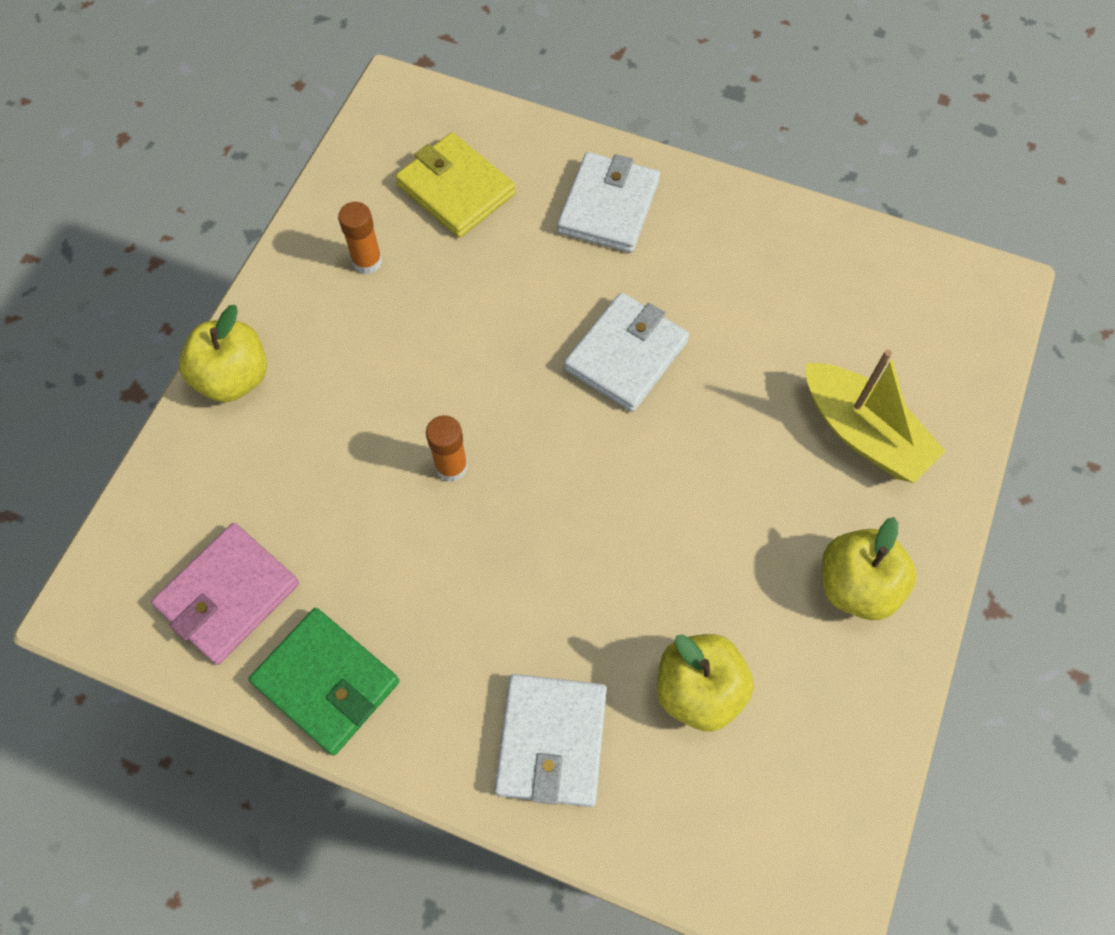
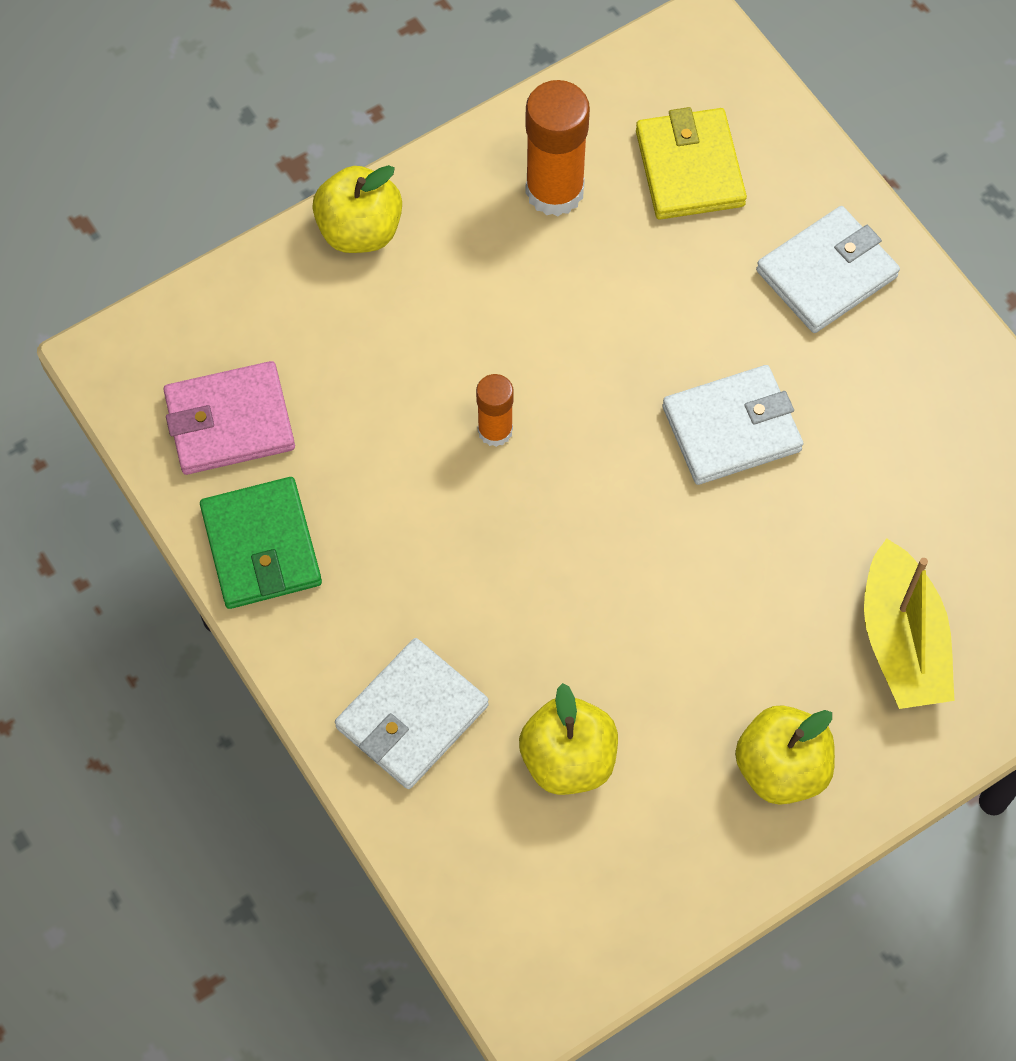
camera: 35 degrees right, 0 degrees up
orange glue stick [338,202,382,274] -> orange glue stick [525,80,590,216], size x1.75

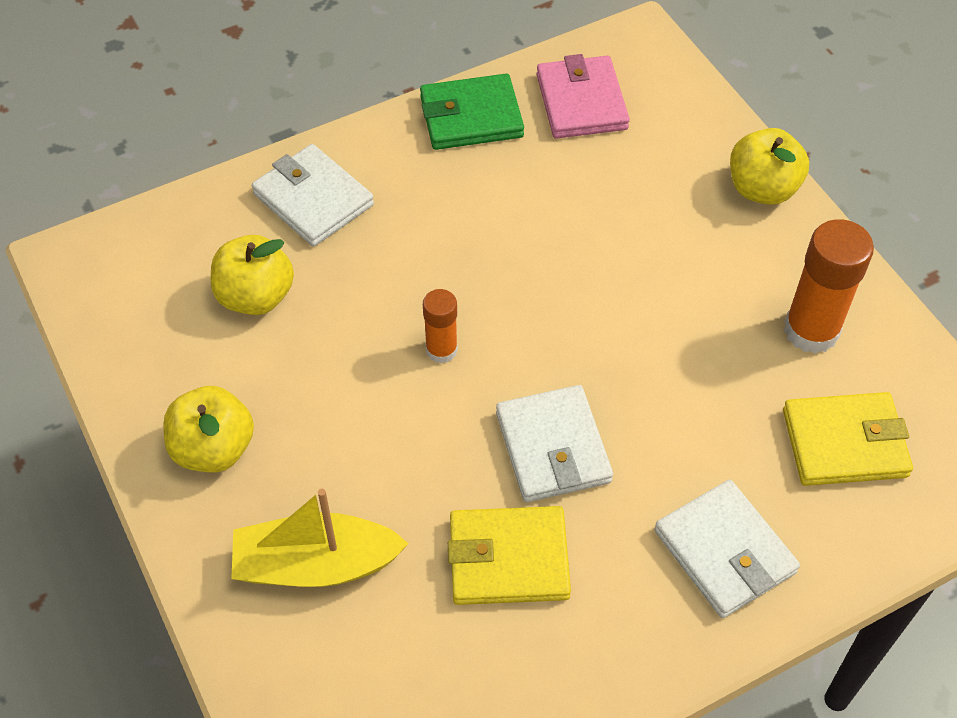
camera: 95 degrees right, 10 degrees down
orange glue stick [476,374,514,447] -> orange glue stick moved to [423,289,458,363]
none -> yellow wallet [448,506,571,605]

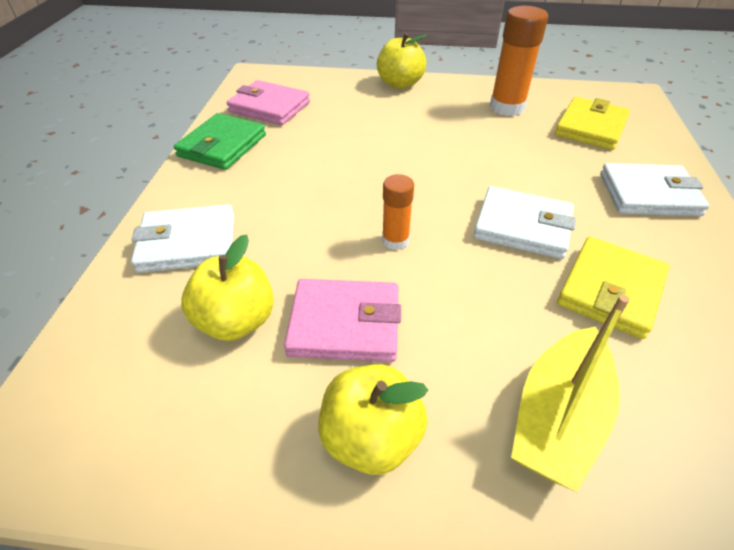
camera: 55 degrees left, 10 degrees down
none -> pink wallet [284,279,401,362]

